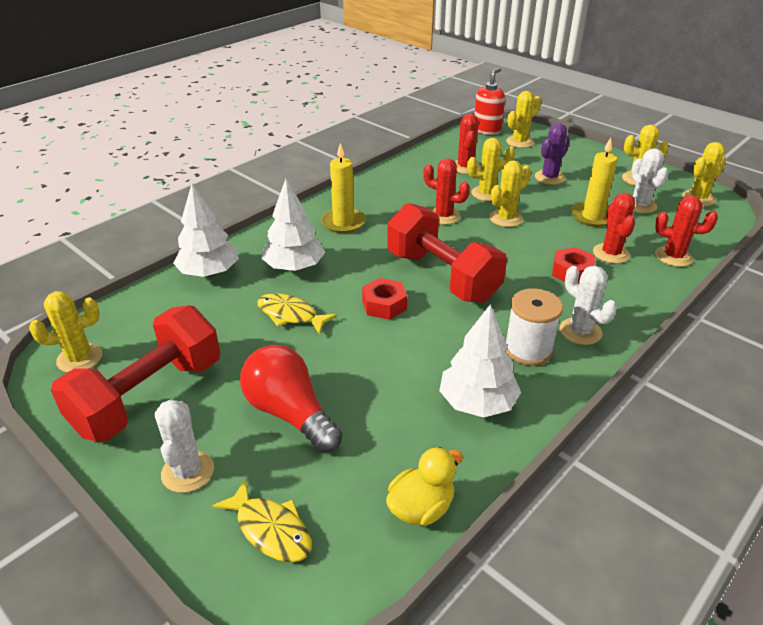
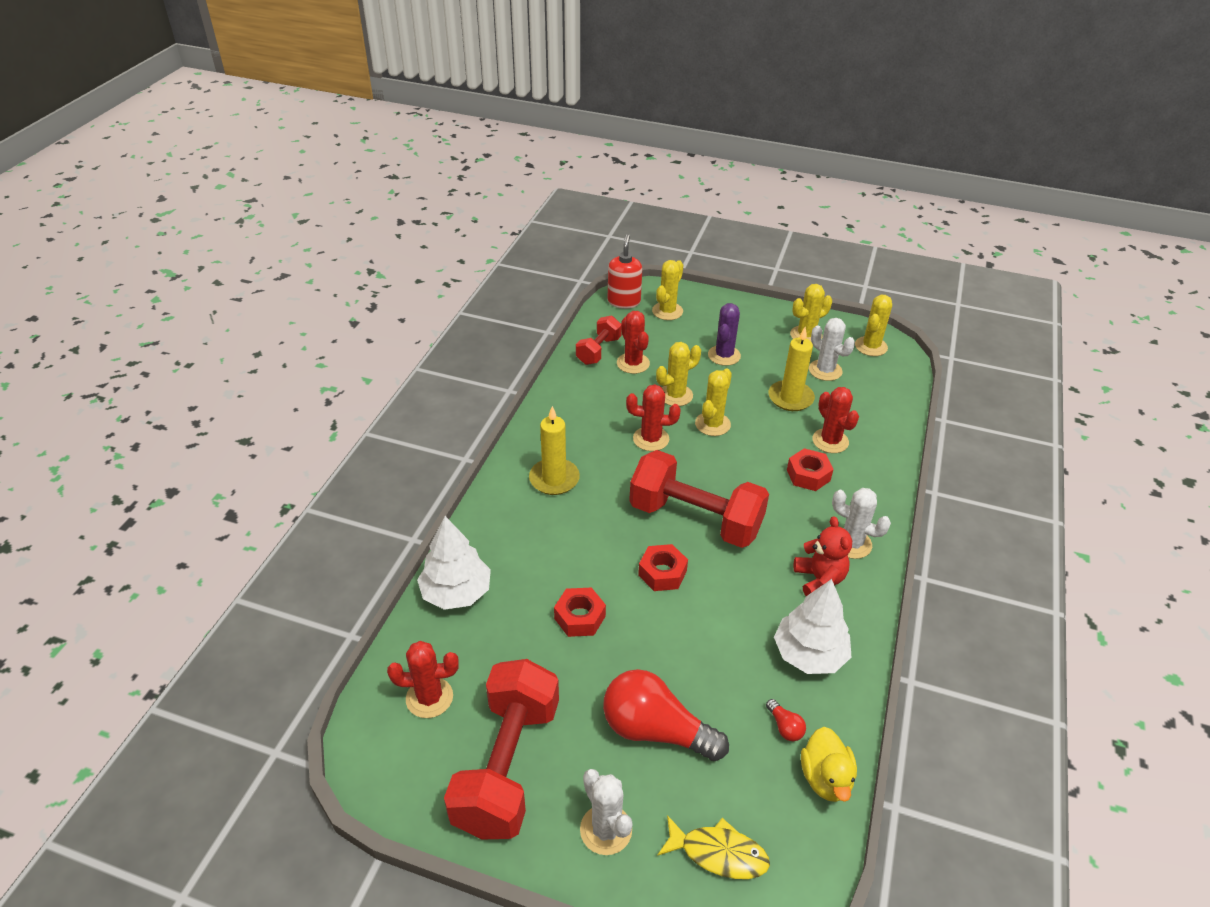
camera: 25 degrees left, 5 degrees up
yellow cactus [29,291,102,373] -> none
yellow fish [257,293,337,335] -> red nut [554,588,606,637]
white tree [261,179,326,271] -> none
yellow duck [386,447,463,526] -> yellow duck turned 150 degrees clockwise [801,727,857,802]
white spool [505,289,563,366] -> red teddy bear [794,516,852,596]
red cactus [655,196,718,267] -> red cactus moved to [387,641,459,718]
none -> red dumbbell [576,315,622,365]
none -> red light bulb [766,699,806,741]

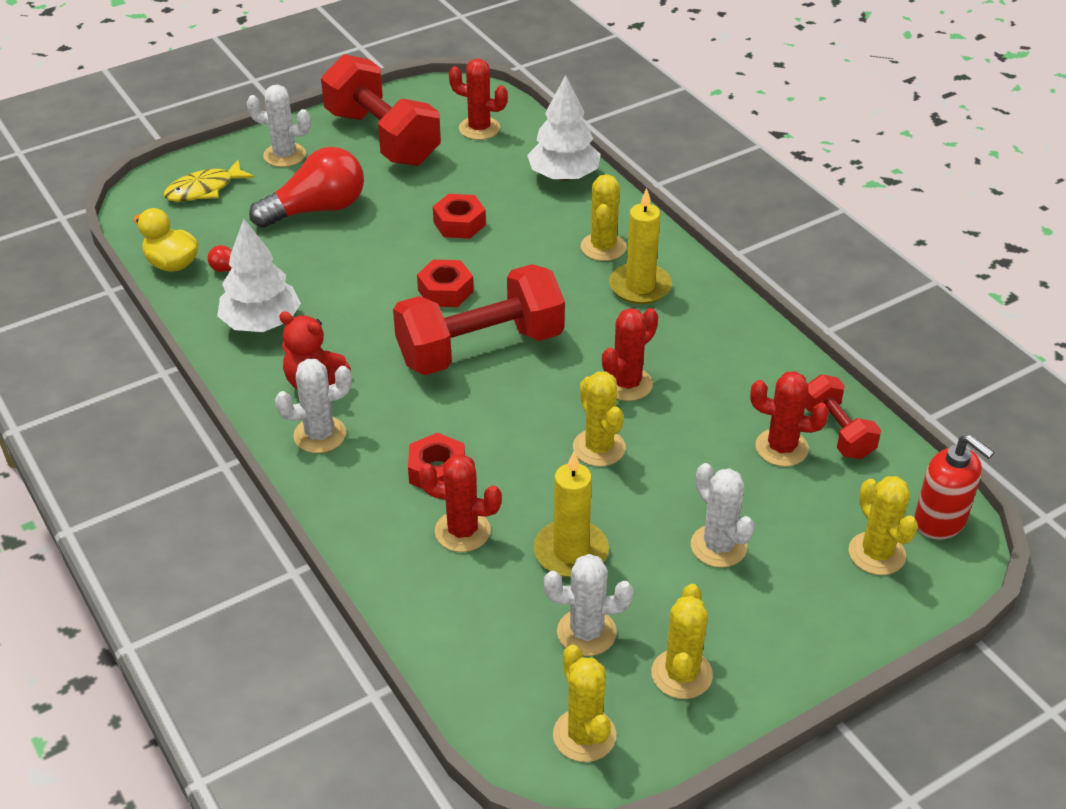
camera: 130 degrees right, 0 degrees up
red cactus [387,641,459,718] -> red cactus turned 75 degrees clockwise [449,59,508,140]
yellow cactus [656,342,701,406] -> yellow cactus moved to [581,174,626,261]
purple cactus [708,303,741,366] -> white cactus [691,463,755,568]

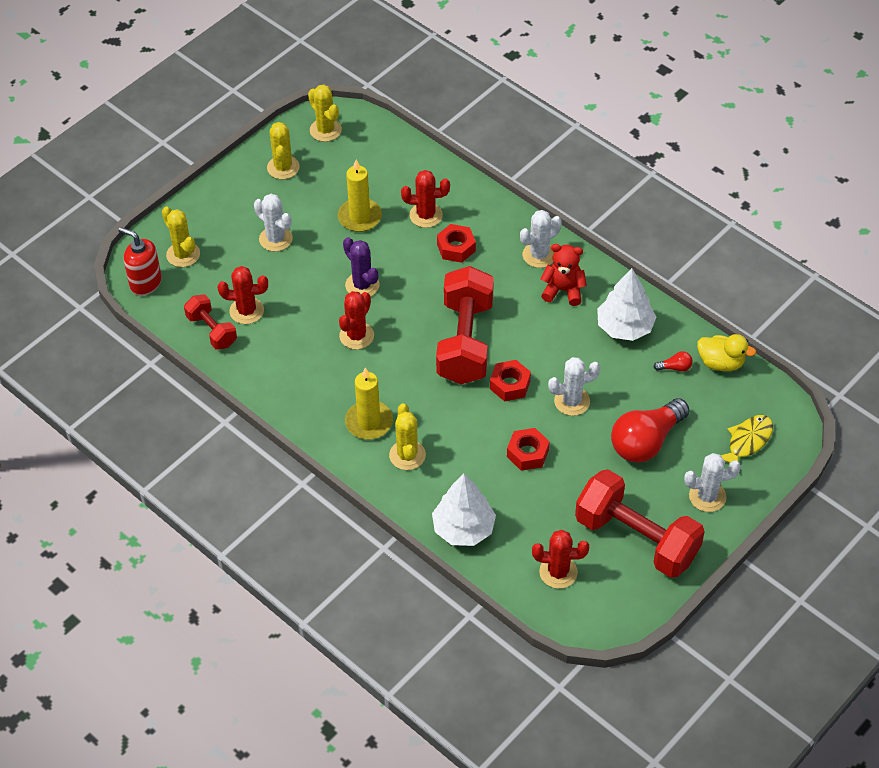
camera: 165 degrees right, 10 degrees up
red dumbbell [393,264,565,375] -> red dumbbell turned 45 degrees counterclockwise [436,266,494,384]
white cactus [544,554,633,656] -> white cactus moved to [548,357,600,416]
yellow cactus [573,371,626,466] -> purple cactus [343,237,379,296]

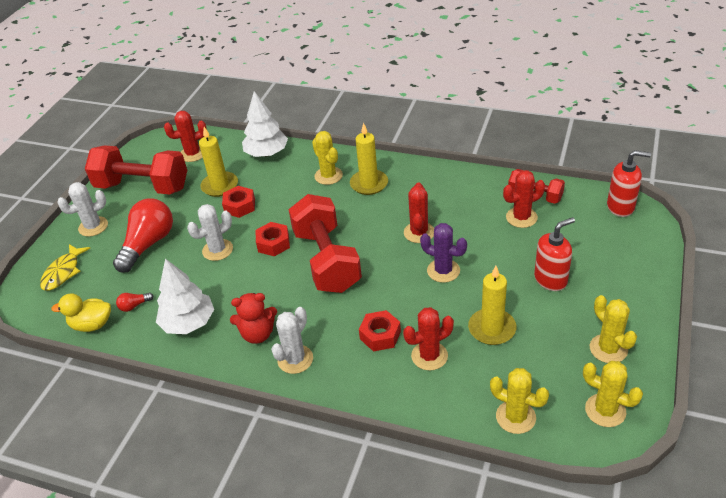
camera: 160 degrees right, 10 degrees down
yellow cactus [162,207,200,267] -> yellow cactus moved to [490,368,549,434]
white cactus [254,194,293,251] -> red soap dispenser [534,217,575,291]
none -> yellow candle [199,127,238,197]

